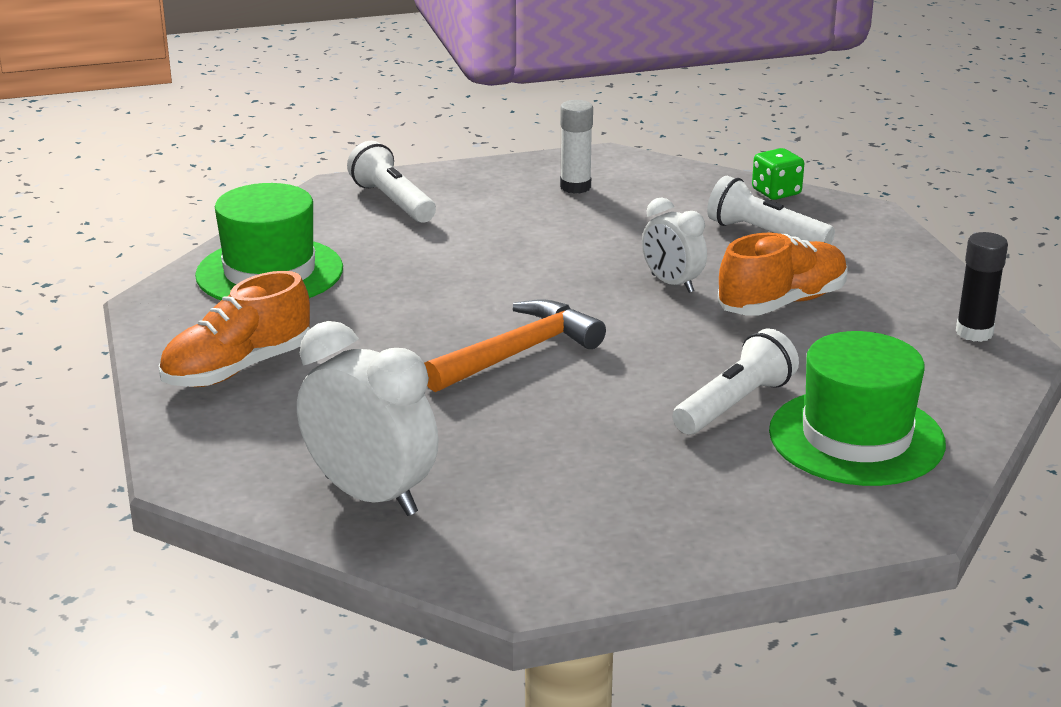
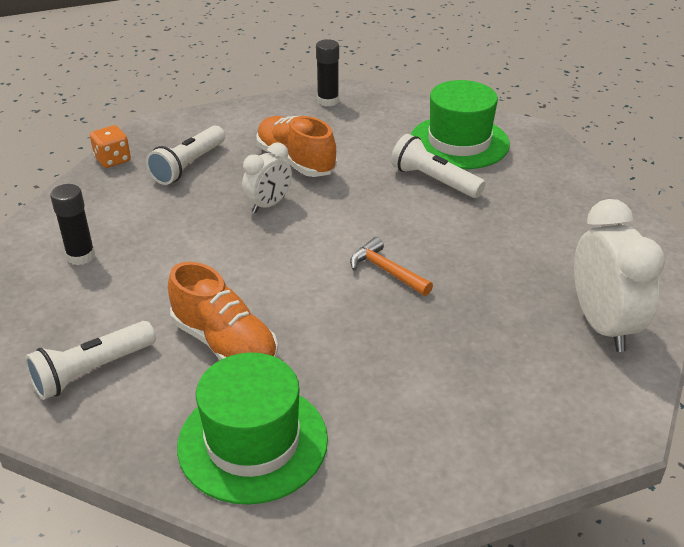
camera: 95 degrees left, 10 degrees up
orange shoe [159,271,310,387] -> orange shoe moved to [168,261,278,360]
white clock [297,321,439,516] -> white clock turned 135 degrees clockwise [574,199,665,352]
orange hammer [424,299,606,392] -> orange hammer [350,237,433,296], size x0.63
white glue stick [560,100,593,194] -> black glue stick [50,184,95,265]
green dice [752,148,804,200] -> orange dice [90,125,131,168]

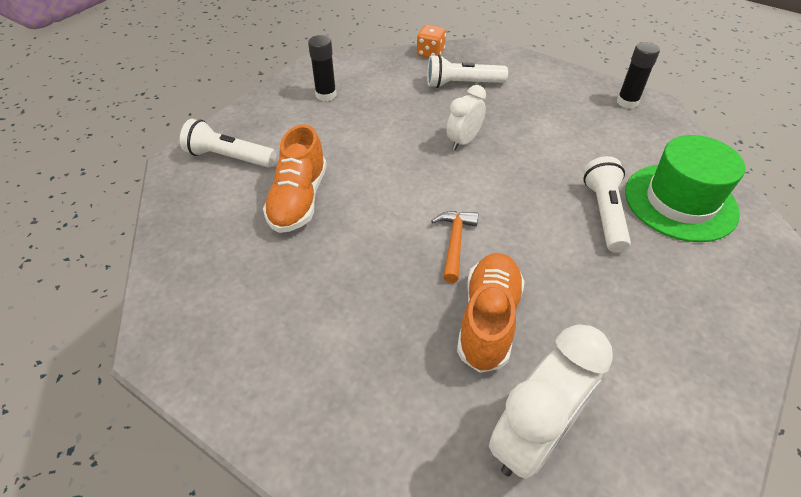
camera: 55 degrees right, 10 degrees up
green hat [177,352,328,505] -> none
white clock [242,142,292,213] -> white clock turned 120 degrees clockwise [446,85,486,150]
orange shoe [256,116,337,177] -> orange shoe moved to [457,253,525,373]

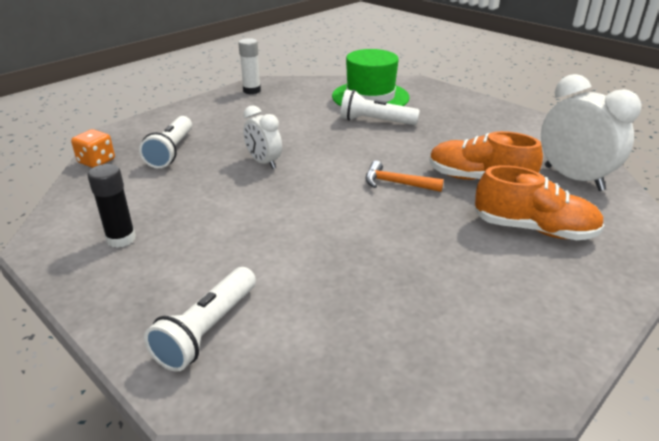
camera: 80 degrees left, 15 degrees down
orange shoe [263,124,327,233] -> orange shoe moved to [475,165,604,240]
black glue stick [617,42,660,109] -> white glue stick [238,38,261,94]

